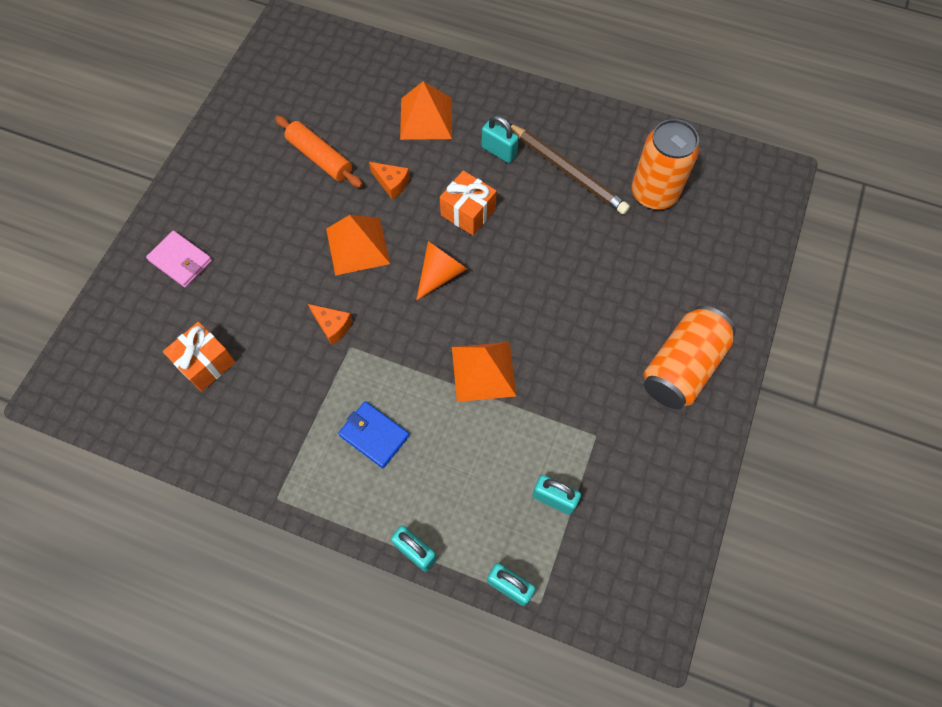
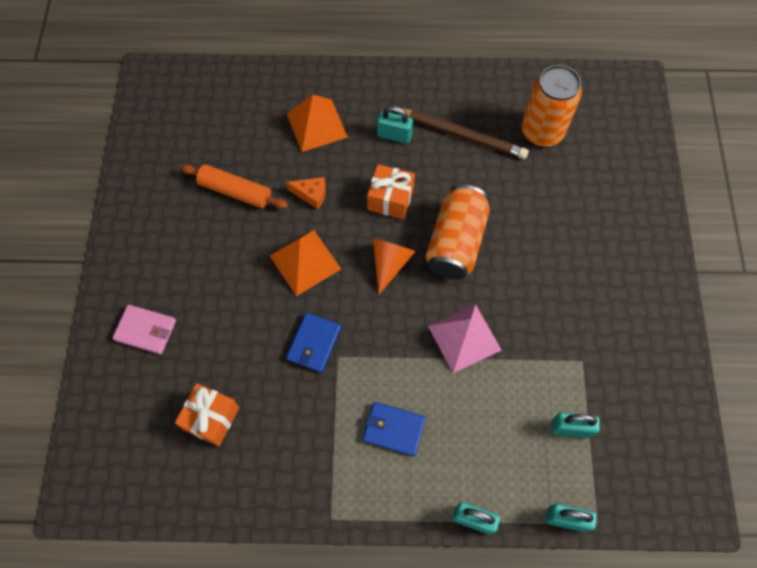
camera: 20 degrees left, 0 degrees up
orange cheese [308,304,353,345] -> blue wallet [286,312,341,373]
orange pyramid [452,342,516,402] -> pink pyramid [428,304,502,373]
orange can [644,306,736,409] -> orange can moved to [426,184,490,280]

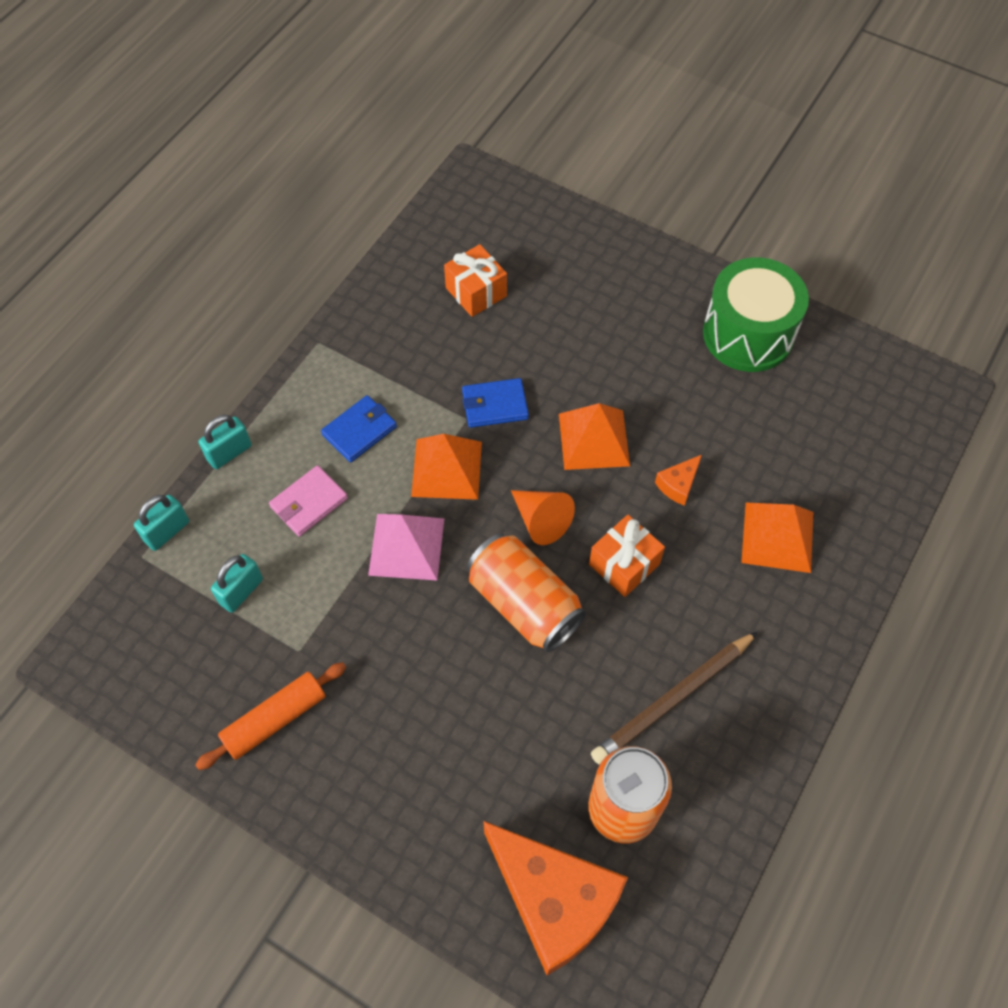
camera: 120 degrees right, 5 degrees down
pink wallet [112,304,176,354] -> pink wallet moved to [269,465,348,537]
orange rolling pin [180,164,288,209] -> orange rolling pin moved to [195,662,346,770]
blue wallet [286,312,341,373] -> blue wallet turned 60 degrees counterclockwise [462,378,529,428]
turquoise padlock [377,106,413,144] -> none
none -> orange pyramid [411,434,482,500]
none -> orange cheese [483,821,628,975]
none -> green drum [703,257,809,372]

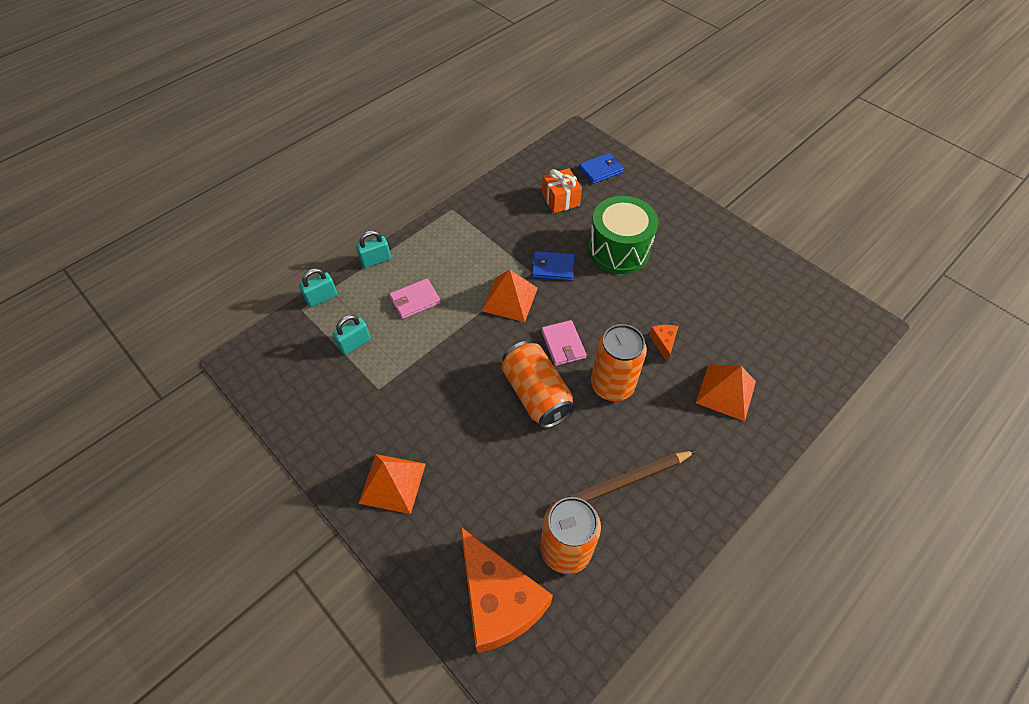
camera: 15 degrees right, 5 degrees down
orange rolling pin [195,662,346,770] -> none
blue wallet [321,395,397,462] -> blue wallet moved to [579,153,624,184]
pink pyramid [368,514,444,580] -> none
orange cone [511,490,575,545] -> pink wallet [541,320,587,366]
orange pyramid [559,403,630,470] -> orange pyramid moved to [358,454,426,514]
orange gift [589,515,665,597] -> orange can [591,324,647,401]
orange cheese [655,455,702,506] -> orange cheese turned 120 degrees clockwise [649,325,678,362]
green drum [703,257,809,372] -> green drum moved to [588,196,658,274]

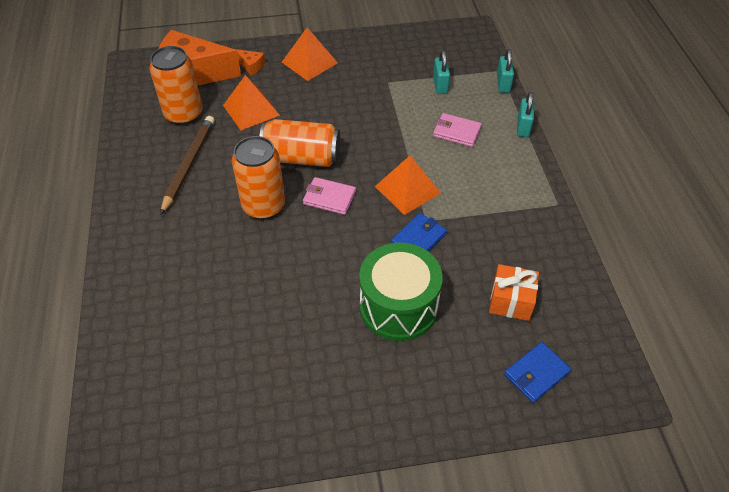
camera: 125 degrees right, 5 degrees down
pink wallet [389,278,441,319] -> pink wallet turned 75 degrees counterclockwise [433,113,482,147]
blue wallet [579,153,624,184] -> blue wallet turned 45 degrees clockwise [504,342,571,403]
orange cheese [649,325,678,362] -> orange cheese moved to [235,49,265,75]
orange pyramid [696,364,756,421] -> orange pyramid moved to [223,75,280,130]

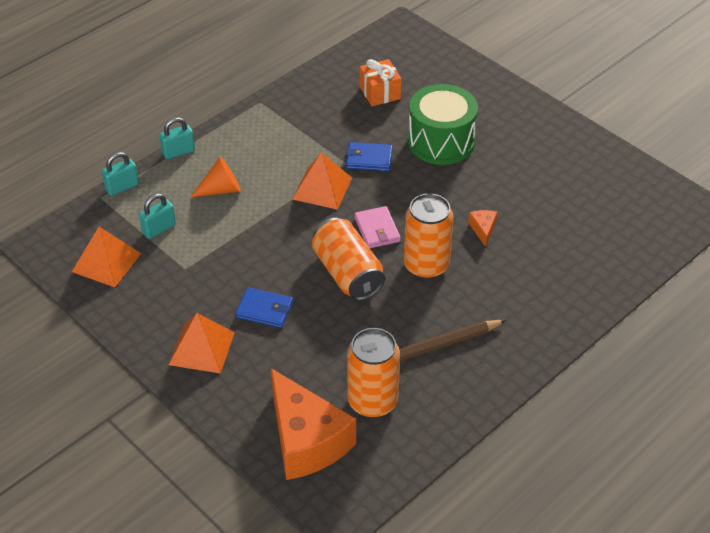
camera: 125 degrees left, 5 degrees down
orange pyramid [223,75,280,130] -> orange pyramid moved to [72,227,141,287]
orange cheese [235,49,265,75] -> orange cheese moved to [468,210,497,247]
pink wallet [433,113,482,147] -> orange cone [191,157,241,197]
blue wallet [504,342,571,403] -> blue wallet moved to [235,287,293,328]

